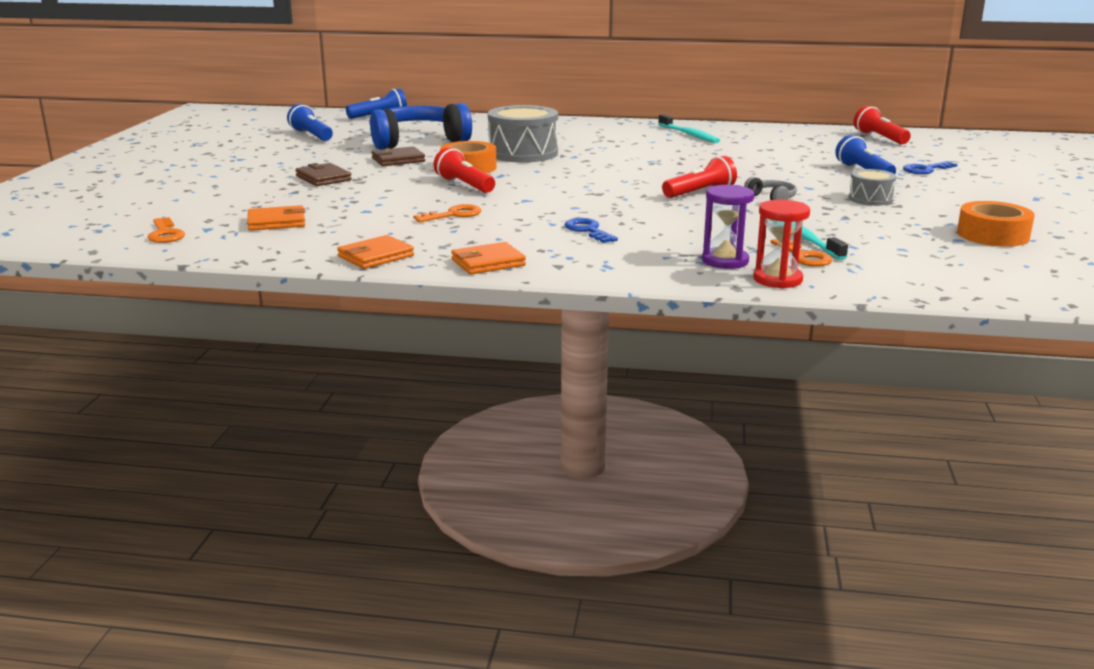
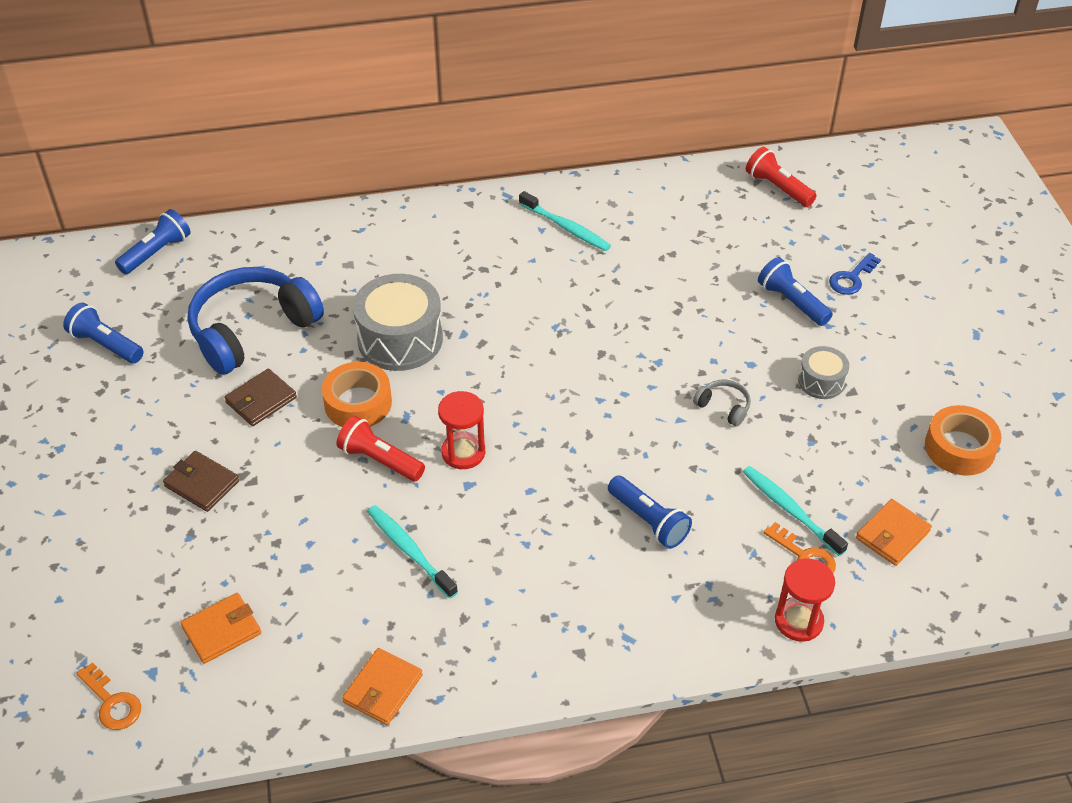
camera: 20 degrees left, 25 degrees up
orange key [413,204,481,222] -> turquoise toothbrush [367,505,458,599]
orange wallet [451,242,526,274] -> orange wallet moved to [856,499,932,566]
blue key [564,218,618,243] -> none
red flashlight [662,156,737,198] -> none
purple hourglass [702,185,754,269] -> none
none -> red hourglass [438,391,485,469]
none -> blue flashlight [608,475,692,549]

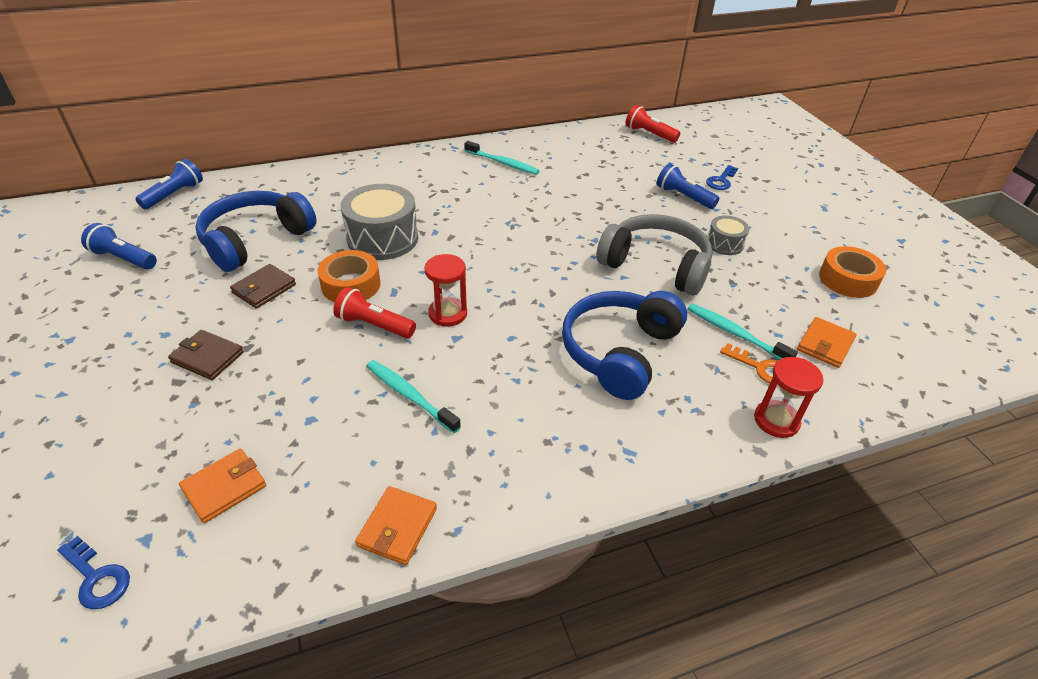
camera: 10 degrees left, 5 degrees down
orange key [76,662,141,730] -> blue key [57,536,130,609]
blue flashlight [608,475,692,549] -> blue headphones [562,291,687,400]
grey headphones [693,380,751,427] -> grey headphones [596,214,712,295], size x2.45

